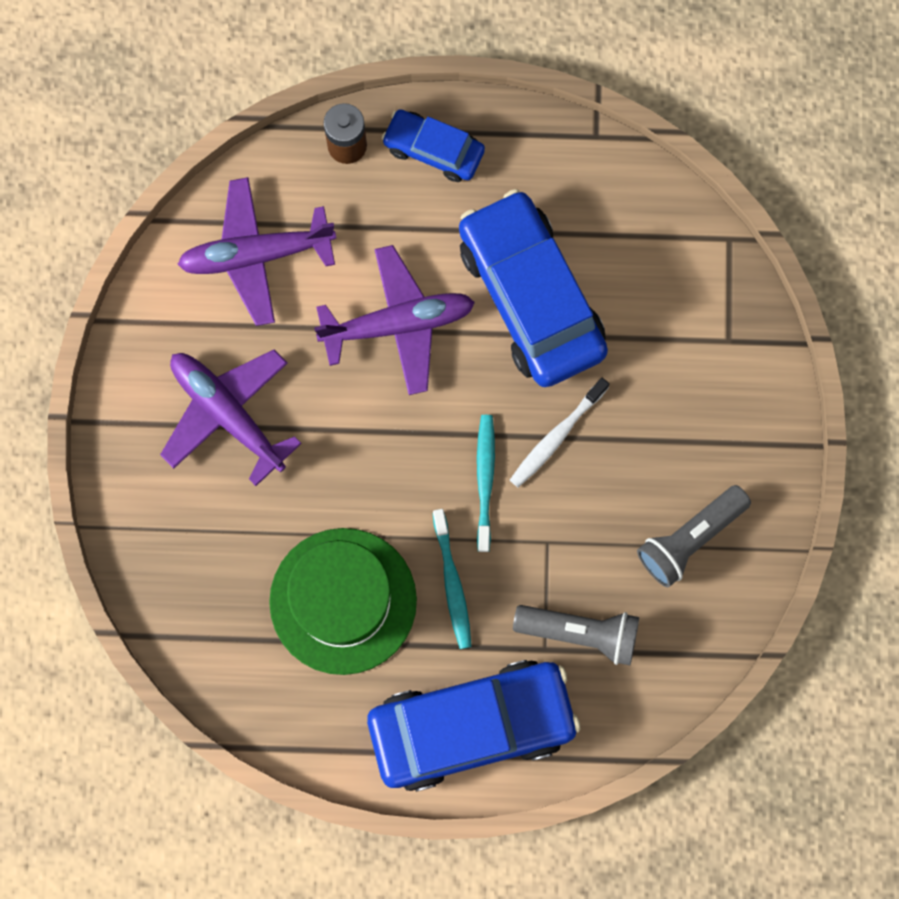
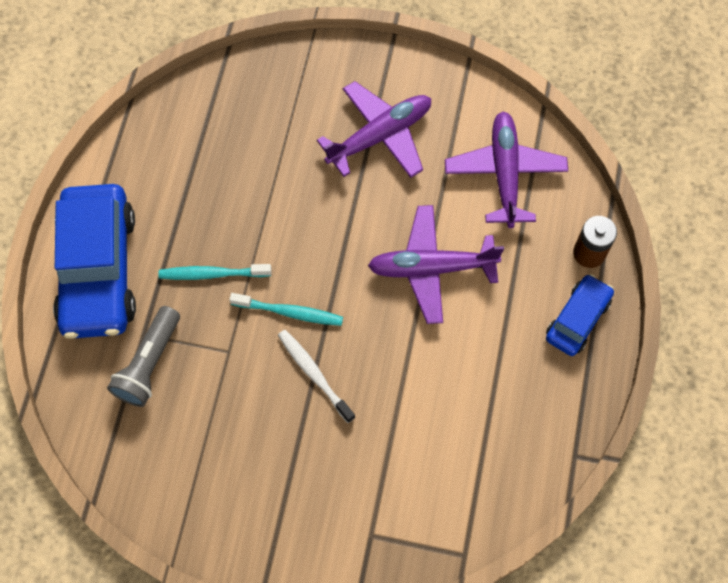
camera: 100 degrees right, 10 degrees down
green hat [269,528,417,675] -> none
purple plane [314,245,475,395] -> purple plane turned 90 degrees clockwise [368,205,504,324]
blue car [459,189,608,387] -> none
grey flashlight [637,485,751,587] -> none

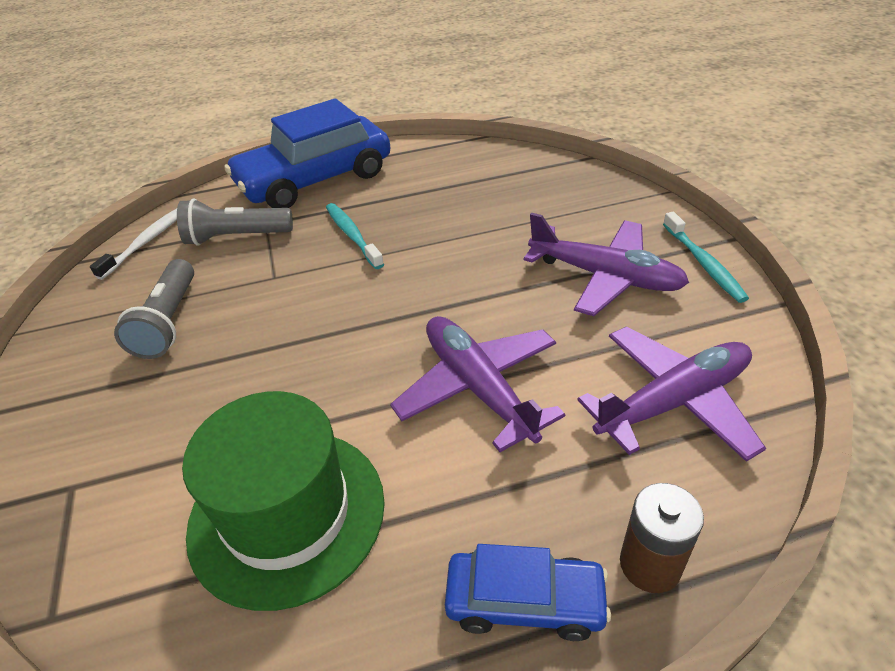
camera: 65 degrees right, 25 degrees down
turquoise toothbrush [229,293,343,326] -> turquoise toothbrush moved to [663,212,749,303]
white toothbrush [278,330,355,423] -> white toothbrush moved to [90,208,177,280]
none -> grey flashlight [114,259,194,359]
none -> green hat [182,391,385,611]

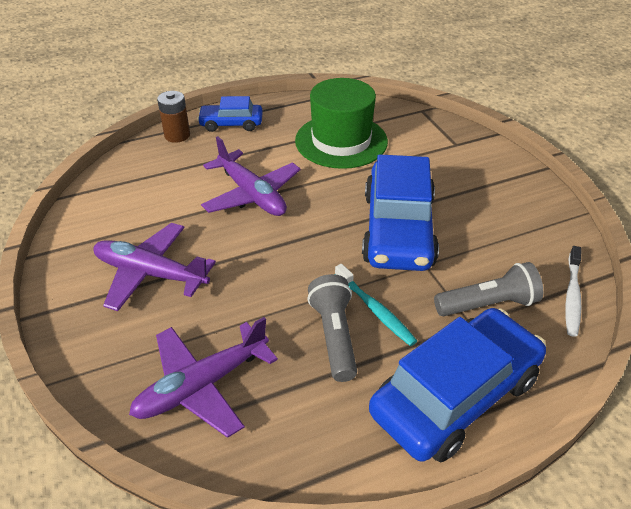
camera: 170 degrees right, 0 degrees up
grey flashlight [114,259,194,359] -> grey flashlight moved to [308,274,357,382]
purple plane [577,326,766,462] -> purple plane moved to [129,317,278,438]
turquoise toothbrush [663,212,749,303] -> none
none -> blue car [362,154,439,271]

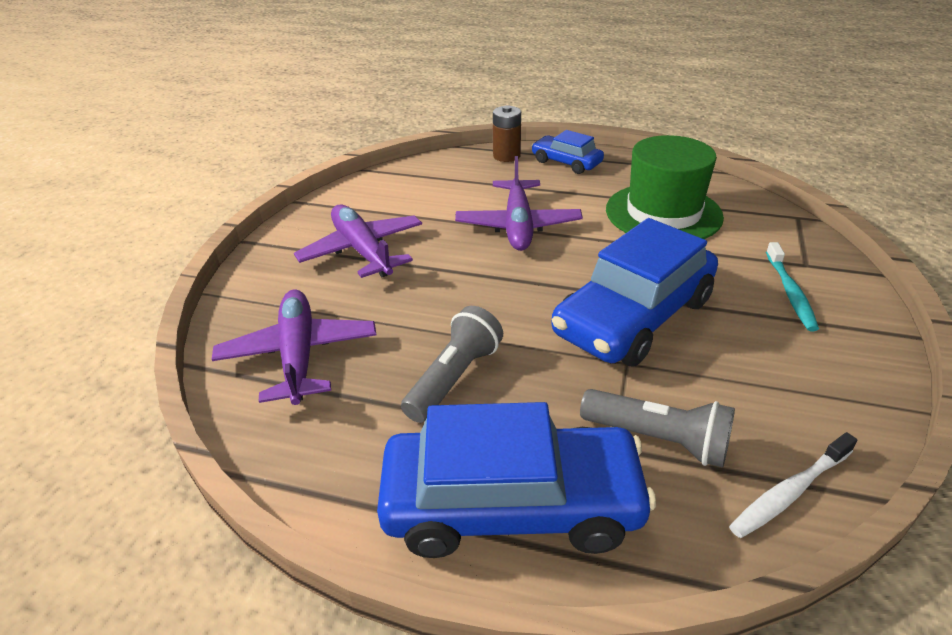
camera: 40 degrees right, 5 degrees down
purple plane [129,317,278,438] -> purple plane turned 75 degrees clockwise [212,290,377,405]
turquoise toothbrush [335,264,417,346] -> turquoise toothbrush moved to [766,242,819,331]

